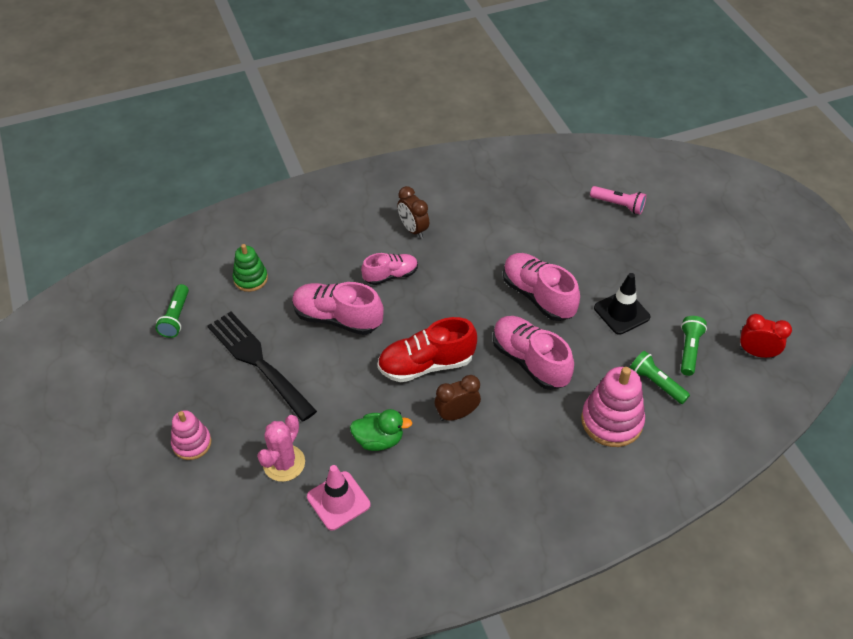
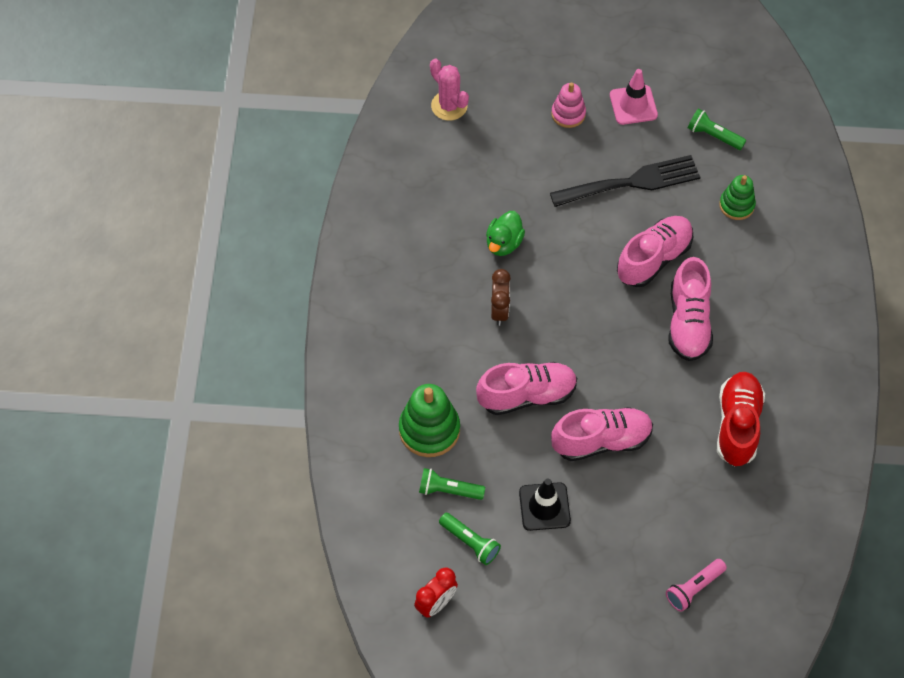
camera: 115 degrees right, 10 degrees up
pink cactus [257,415,305,482] -> pink cactus moved to [430,59,469,121]
pink traffic cone [307,465,370,530] -> pink traffic cone moved to [610,69,658,125]
pink shoe [361,253,418,285] -> pink shoe [669,257,713,361], size x1.60
red shoe [377,317,477,383] -> red shoe moved to [717,372,765,466]
brown clock [397,186,429,239] -> none
pink stacking toy [581,367,645,447] -> green stacking toy [399,384,460,457]
green flashlight [630,351,690,404] -> green flashlight turned 150 degrees counterclockwise [419,468,485,500]

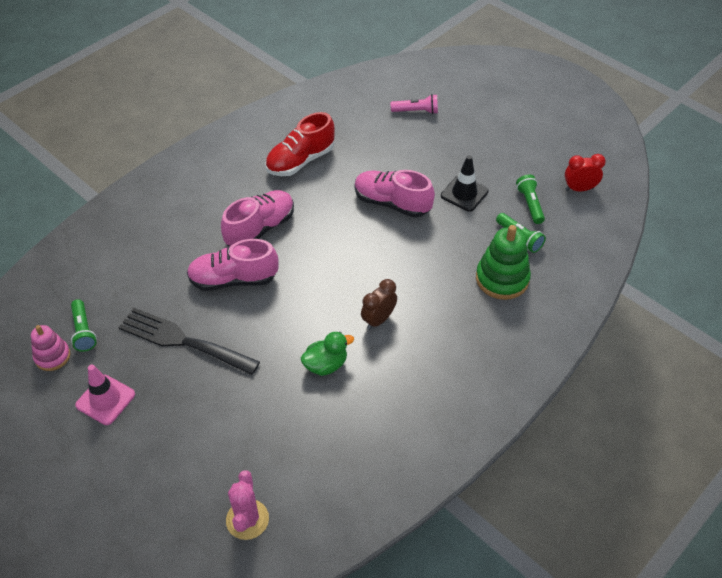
camera: 140 degrees left, 10 degrees down
pink shoe [476,362,577,415] -> none
pink stacking toy [551,83,586,128] -> pink stacking toy moved to [31,325,70,371]
green stacking toy [719,175,756,220] -> none

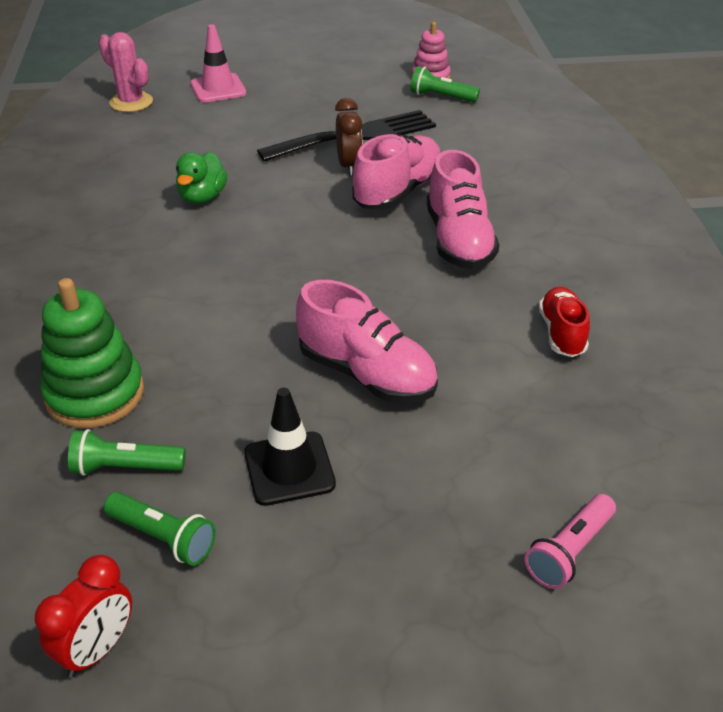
camera: 130 degrees right, 10 degrees down
pink traffic cone [75,365,135,425] -> pink traffic cone moved to [190,24,247,103]
red shoe [265,112,335,176] -> red shoe [539,287,590,357], size x0.63
pink shoe [354,170,435,218] -> pink shoe turned 60 degrees clockwise [296,280,438,404]
brown clock [361,279,397,330] -> brown clock moved to [335,98,363,176]

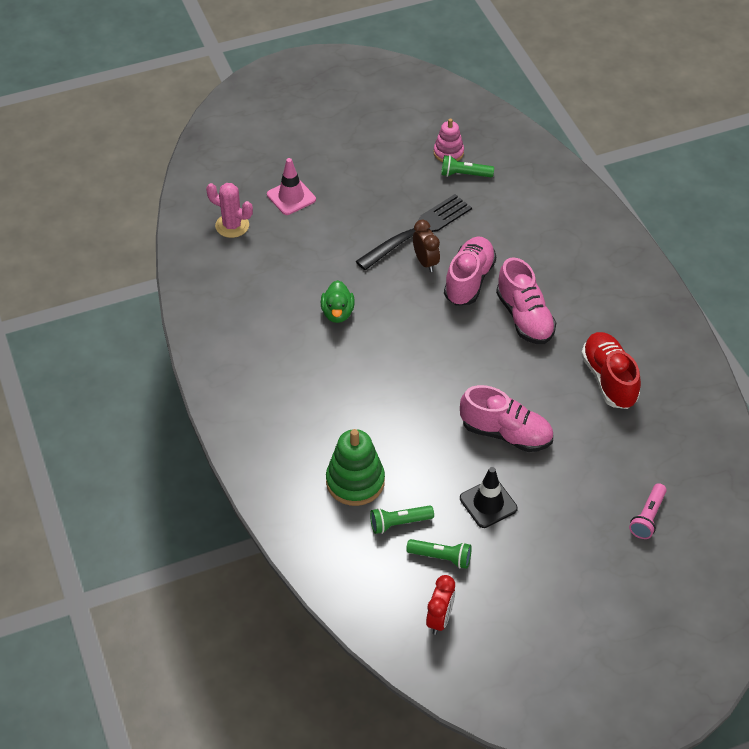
camera: 15 degrees left, 10 degrees up
red shoe [539,287,590,357] -> red shoe [581,332,641,409], size x1.60

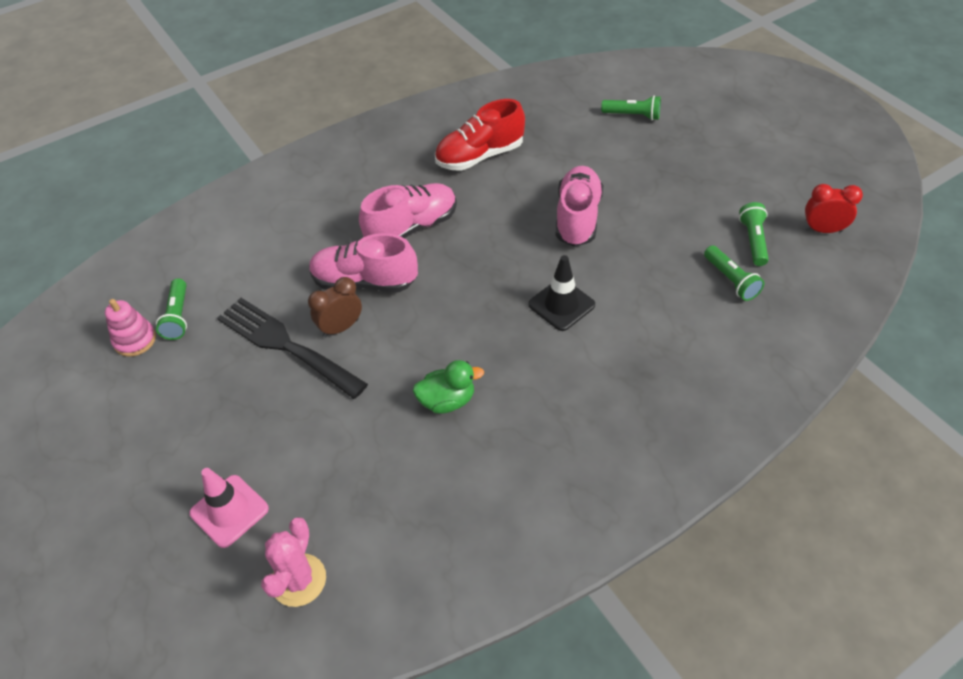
camera: 100 degrees left, 0 degrees up
green stacking toy [326,429,385,506] -> none
black traffic cone [460,467,518,528] -> black traffic cone moved to [528,255,595,331]
pink flashlight [629,483,667,539] -> green flashlight [601,95,661,120]

